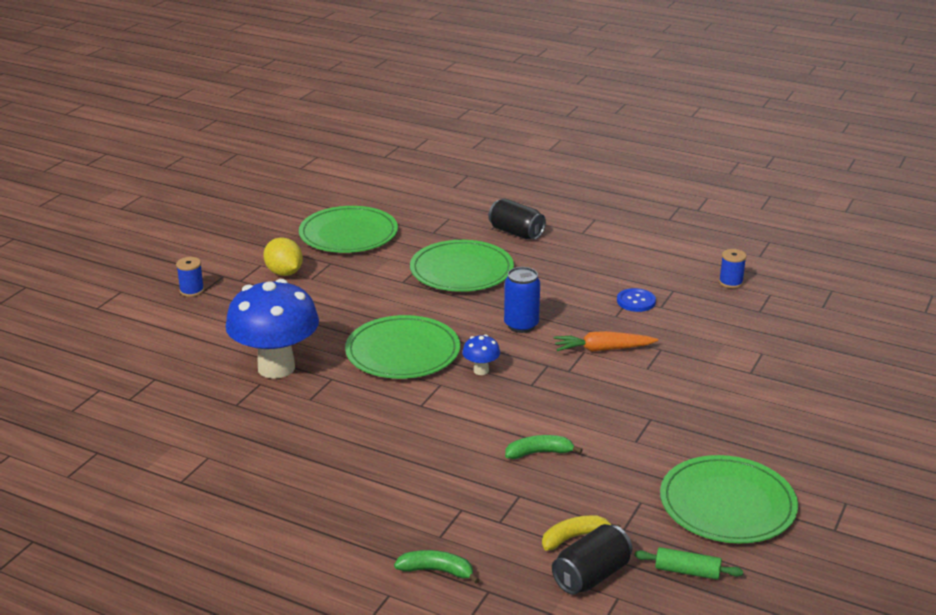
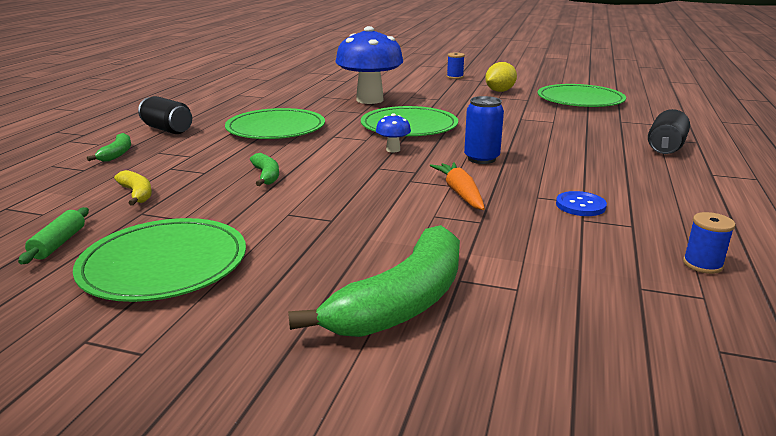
camera: 80 degrees right, 5 degrees down
green plate [410,240,514,292] -> green plate moved to [225,108,325,139]
black can [552,524,632,595] -> black can moved to [138,96,192,134]
none -> green banana [288,225,460,337]

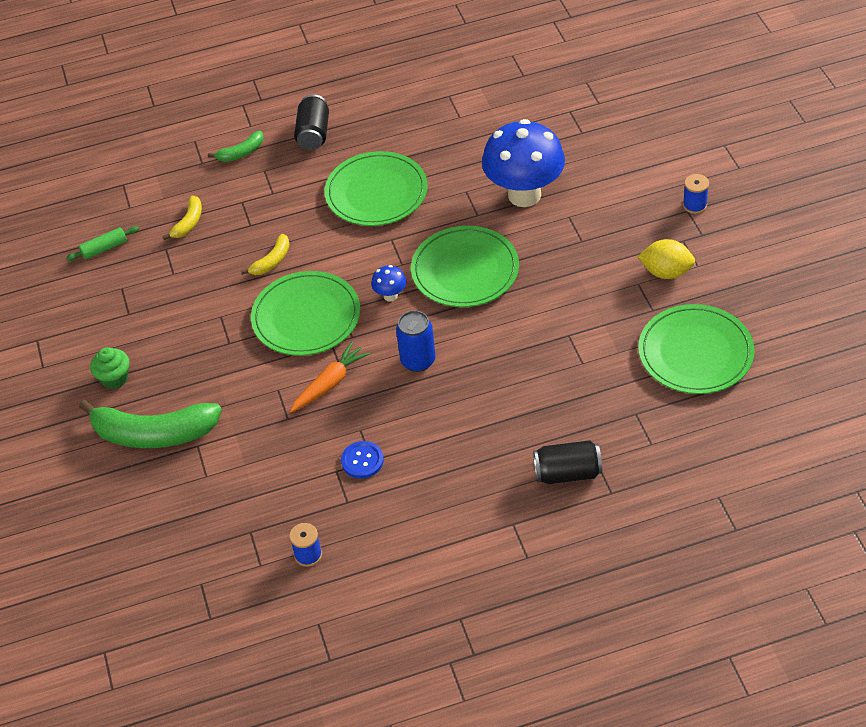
camera: 60 degrees right, 25 degrees up
green plate [73,218,246,302] -> green plate moved to [251,271,360,356]
green banana [250,153,279,186] -> yellow banana [241,234,290,275]
none -> green cupcake [90,347,129,389]

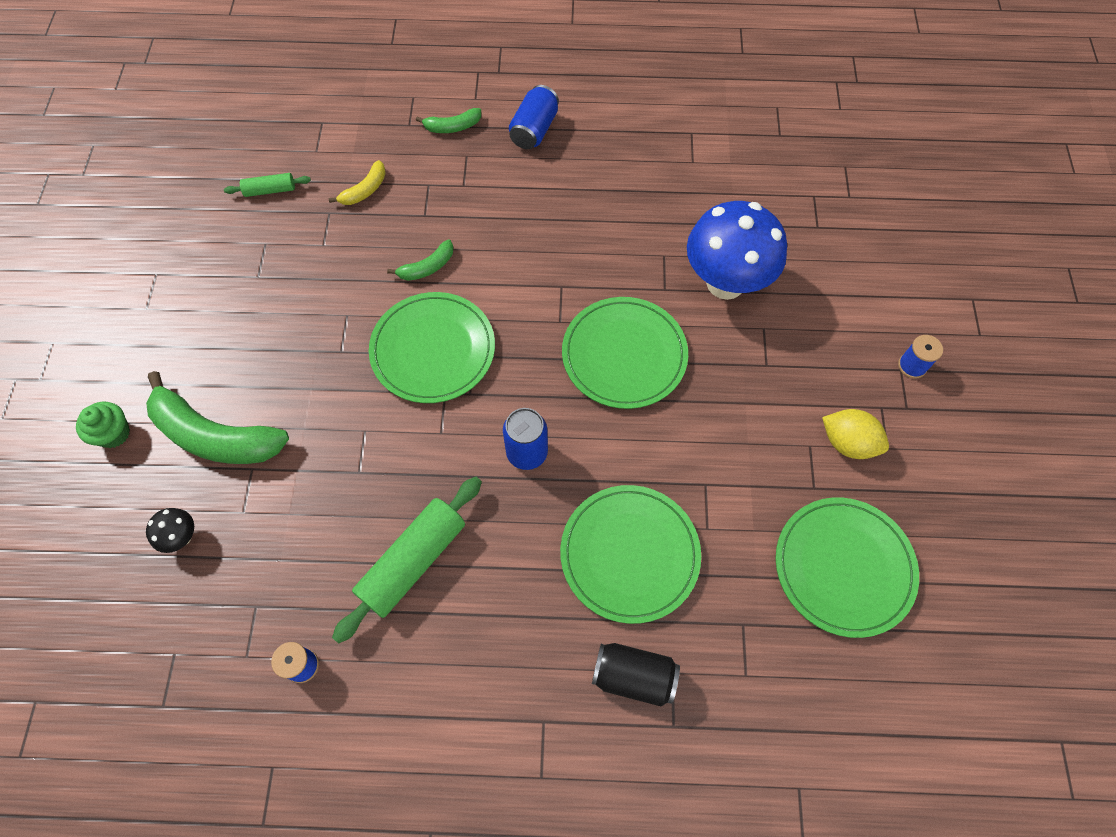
camera: 15 degrees right, 15 degrees up
green cupcake [90,347,129,389] -> green cupcake moved to [76,402,130,448]
yellow banana [241,234,290,275] -> green banana [387,239,454,281]
orange carrot [290,342,370,413] -> none
black can [294,94,329,150] -> blue can [509,85,559,149]
green plate [325,151,428,226] -> green plate moved to [560,485,701,624]
blue button [341,441,384,479] -> green rolling pin [332,477,482,643]
blue mushroom [371,265,406,302] -> none
none -> black mushroom [146,508,194,553]

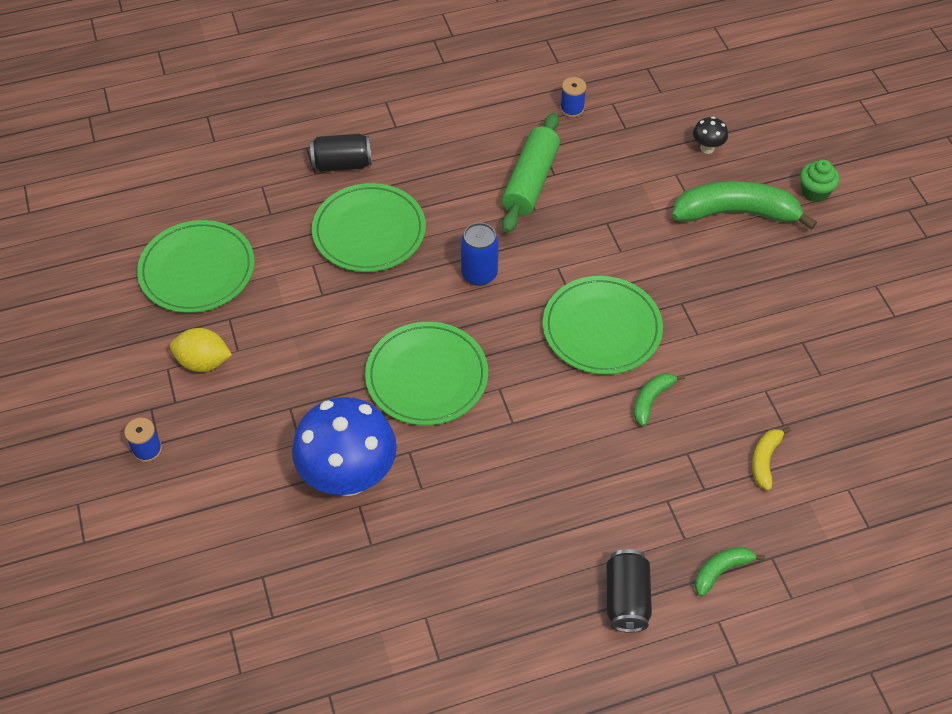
camera: 160 degrees right, 10 degrees down
green rolling pin [224,173,311,197] -> none
blue can [509,85,559,149] -> black can [606,549,652,632]

